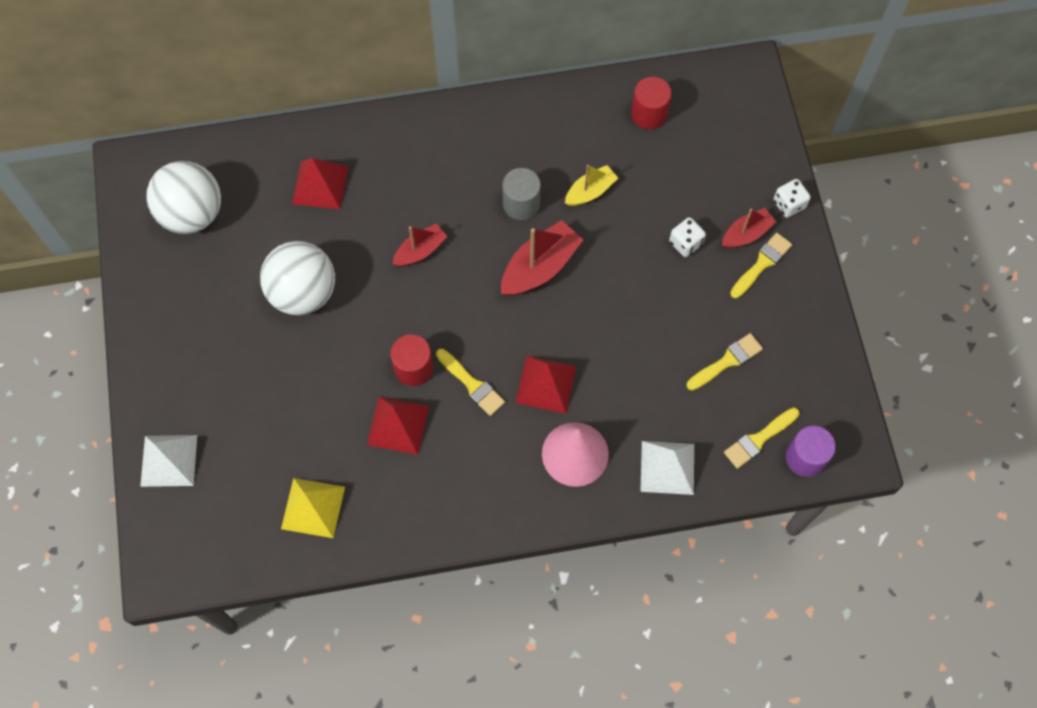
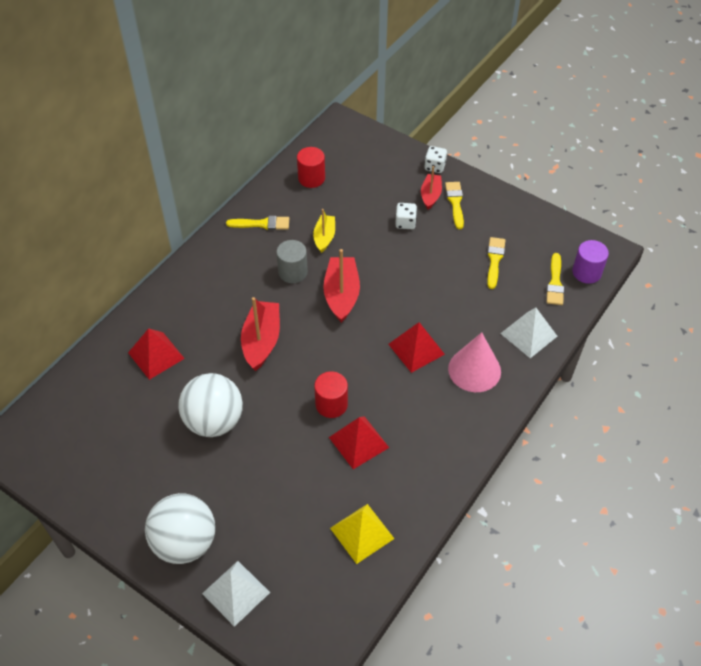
camera: 45 degrees left, 15 degrees down
white ball [146,161,221,234] -> white ball moved to [145,493,215,564]
red boat [393,223,448,266] -> red boat [241,297,280,371], size x1.62
yellow brush [436,349,505,416] -> yellow brush moved to [226,216,289,230]

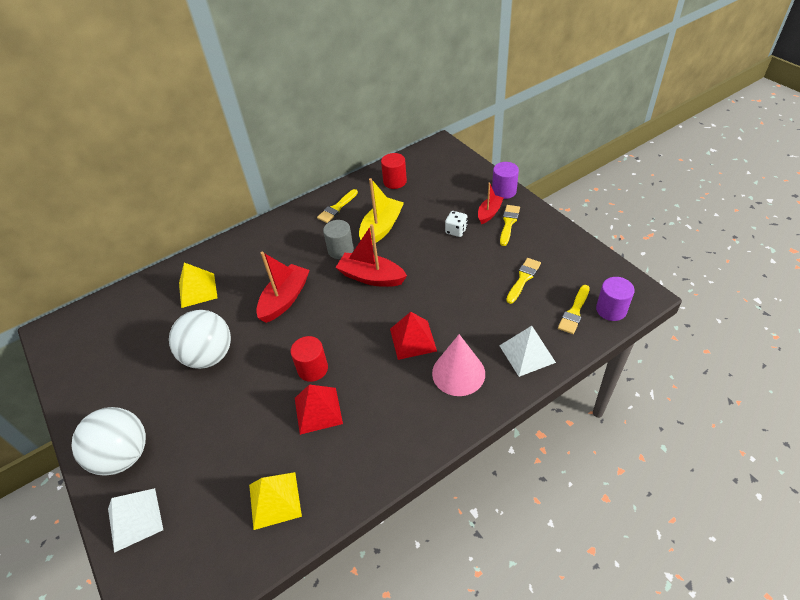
camera: 25 degrees right, 5 degrees down
red pyramid [128,328,185,380] -> yellow pyramid [179,263,218,308]
yellow brush [226,216,289,230] -> yellow brush turned 105 degrees clockwise [317,189,358,223]
yellow boat [313,209,335,253] -> yellow boat [359,178,404,245], size x1.62
red boat [323,249,360,323] -> red boat turned 90 degrees counterclockwise [335,224,407,287]
white dice [424,146,447,173] -> purple cylinder [492,162,519,199]

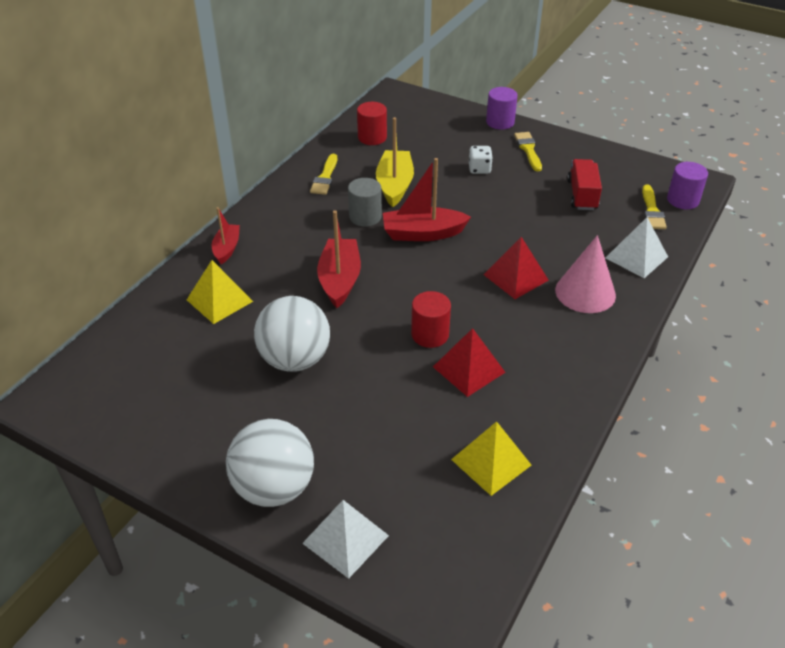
camera: 30 degrees left, 5 degrees down
red boat [478,183,504,224] -> red boat moved to [212,207,240,264]
yellow brush [506,258,541,304] -> red truck [567,159,602,210]

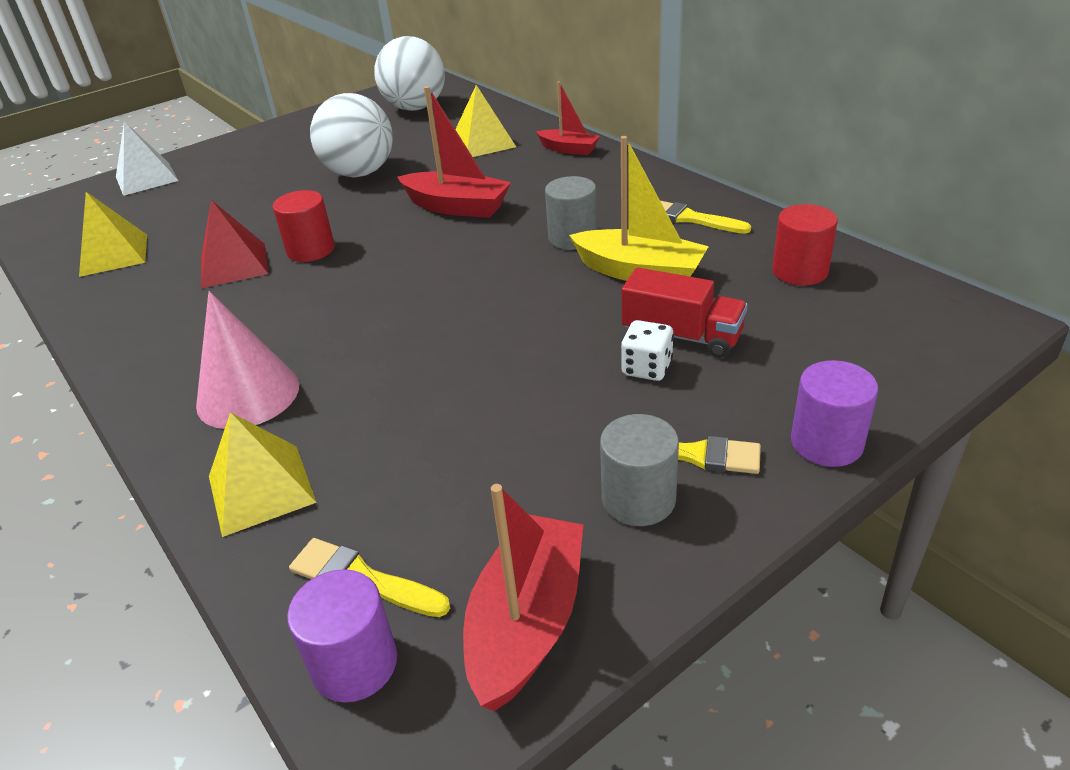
camera: 115 degrees right, 5 degrees down
white ball [226,419,314,507] -> white ball moved to [374,36,445,111]
red boat [383,158,471,241] -> red boat moved to [463,484,583,711]
red pyramid [483,237,549,299] -> none
red truck [567,159,602,210] -> red truck moved to [622,267,748,358]
white pyramid [606,217,668,278] -> yellow pyramid [209,412,316,537]
none -> grey cylinder [600,414,679,526]

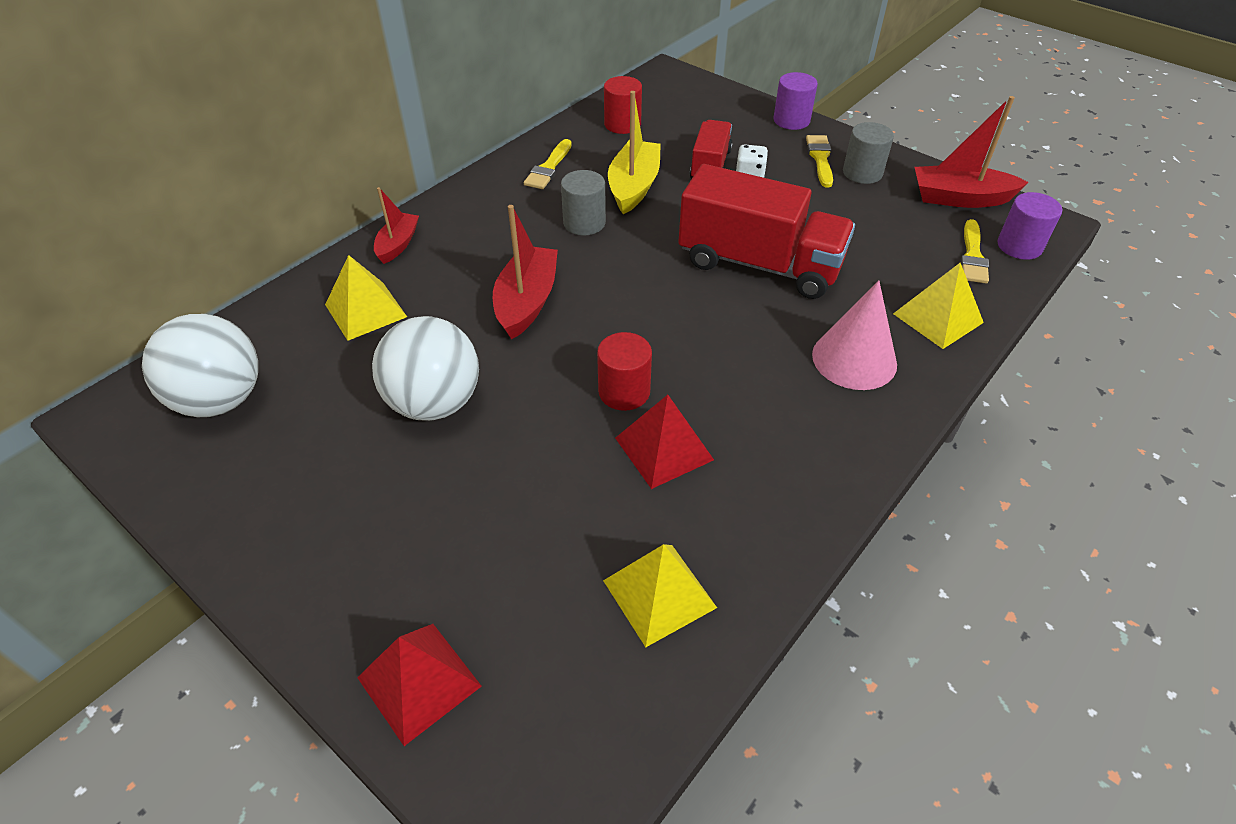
camera: 105 degrees left, 10 degrees up
white pyramid [116,121,178,196] -> red pyramid [357,624,482,746]
none -> red truck [678,164,855,299]

